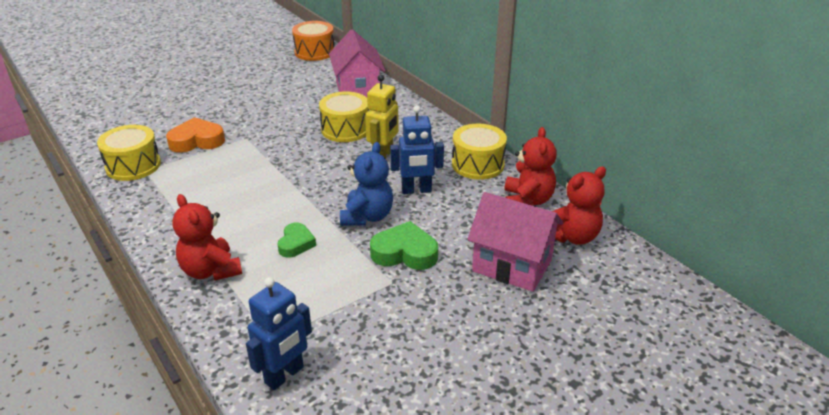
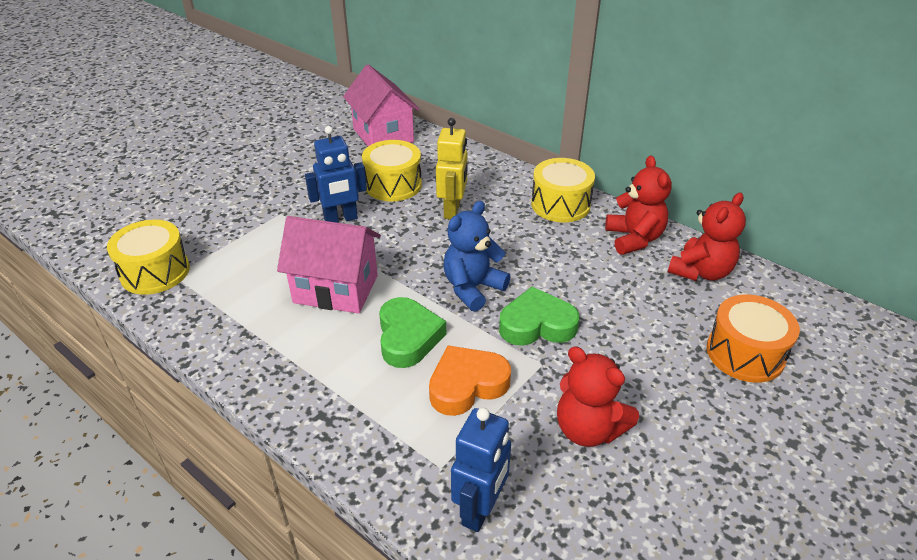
camera: 15 degrees left, 5 degrees up
orange heart [166,117,225,153] -> orange heart moved to [429,345,511,416]
red teddy bear [172,194,242,281] -> red teddy bear moved to [557,346,639,447]
green heart [278,223,316,258] -> green heart [379,297,446,368], size x1.55
orange drum [292,21,335,61] -> orange drum moved to [707,294,800,383]
blue teddy bear [340,142,393,226] -> blue teddy bear turned 135 degrees counterclockwise [443,201,510,311]
blue robot [390,106,444,194] -> blue robot moved to [305,126,367,223]
pink house [467,192,564,292] -> pink house moved to [277,216,381,314]

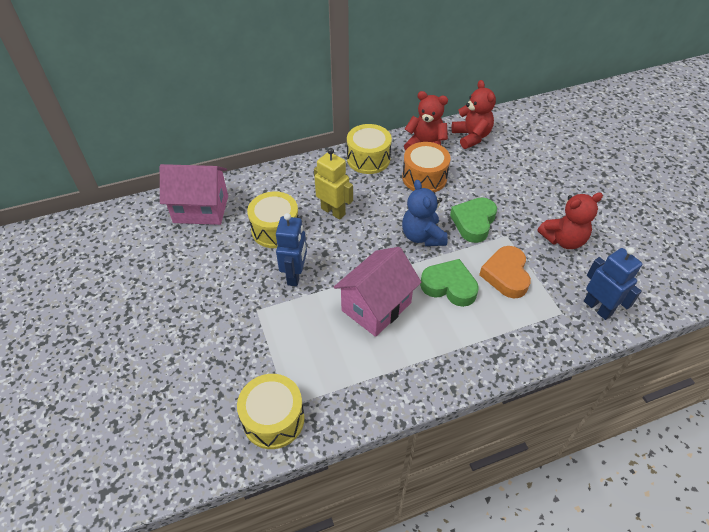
camera: 60 degrees left, 10 degrees up
orange drum [707,294,800,383] -> orange drum moved to [402,142,451,192]

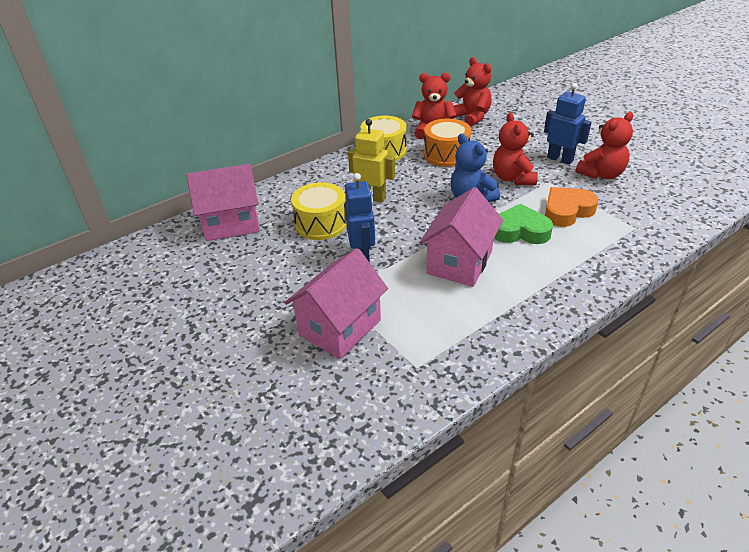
camera: 15 degrees left, 10 degrees down
yellow drum [237,374,305,449] -> none
green heart [450,198,497,243] -> red teddy bear [493,112,538,185]
orange heart [479,246,531,299] -> orange heart turned 75 degrees clockwise [545,187,599,227]
blue robot [584,247,642,320] -> blue robot moved to [544,83,592,165]
none -> pink house [285,248,388,359]

